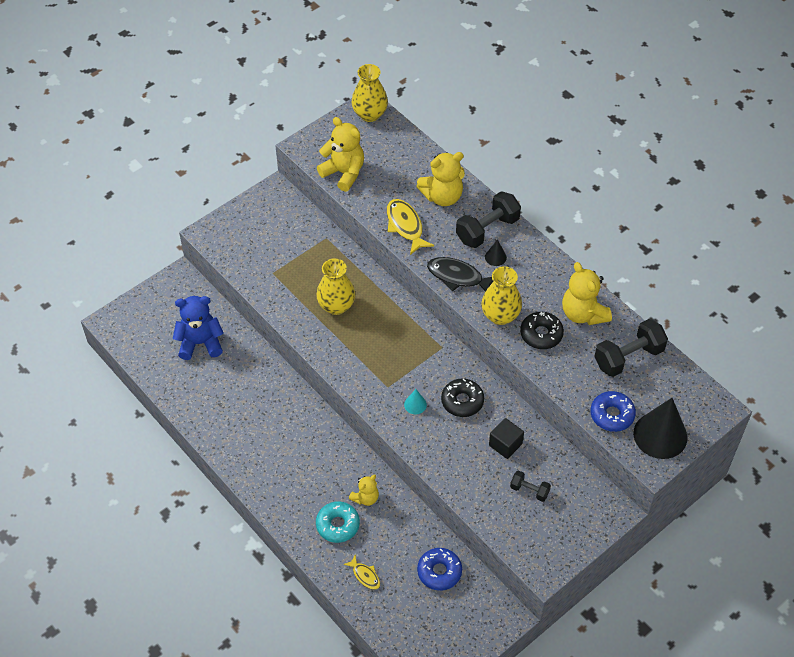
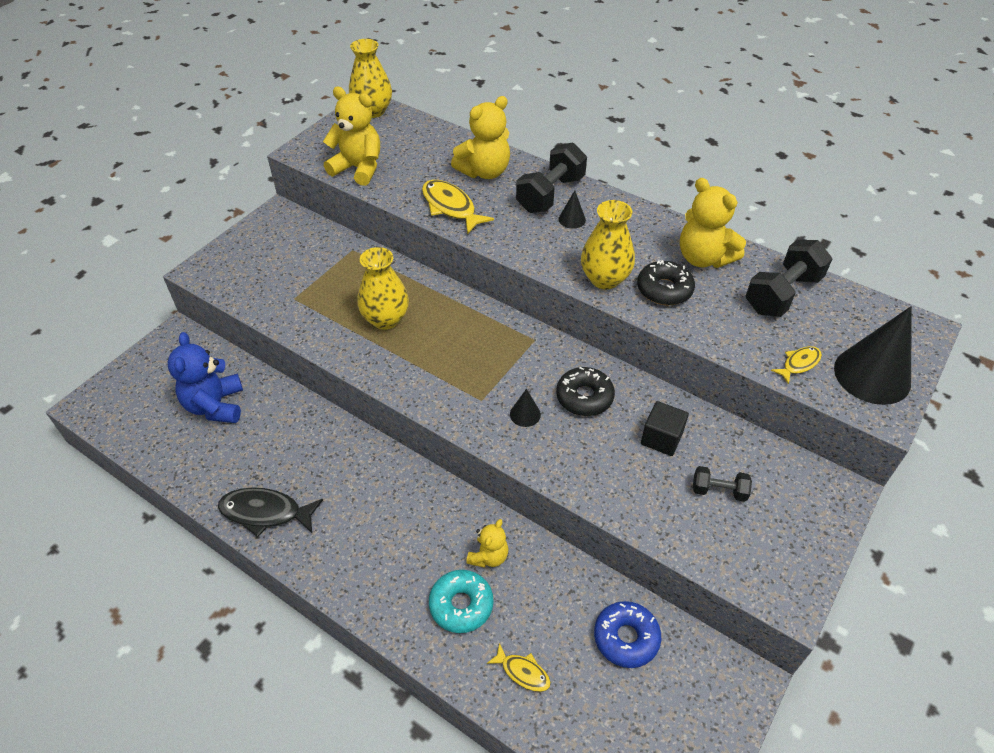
camera: 15 degrees left, 5 degrees down
blue teddy bear [173,296,224,360] -> blue teddy bear turned 75 degrees counterclockwise [168,332,243,423]
turquoise cone [404,389,427,415] -> black cone [510,389,541,427]
black fish [427,257,494,292] -> black fish moved to [218,487,323,537]
blue donut [590,391,636,432] -> yellow fish [771,346,822,384]

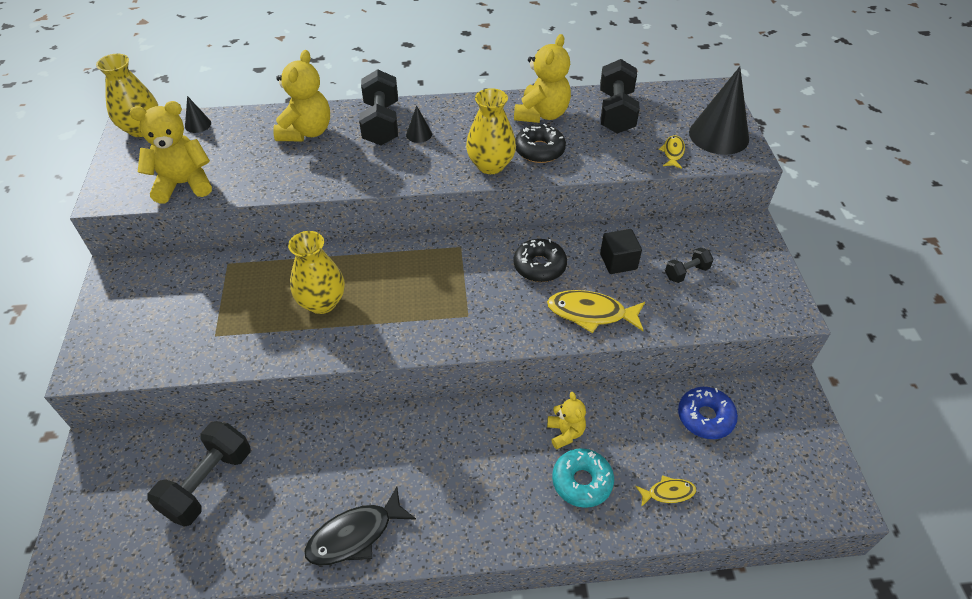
camera: 40 degrees left, 0 degrees up
blue teddy bear [168,332,243,423] -> black dumbbell [147,421,250,527]
yellow fish [422,180,494,234] -> yellow fish moved to [547,290,645,333]
black cone [510,389,541,427] -> black cone moved to [185,96,211,133]
yellow teddy bear [680,178,746,268] -> yellow teddy bear turned 75 degrees counterclockwise [514,34,571,123]

